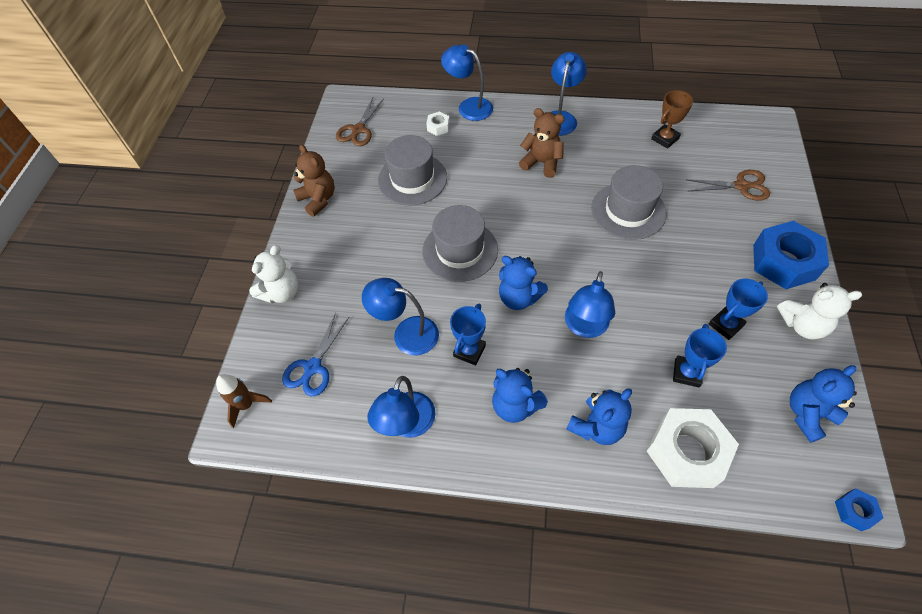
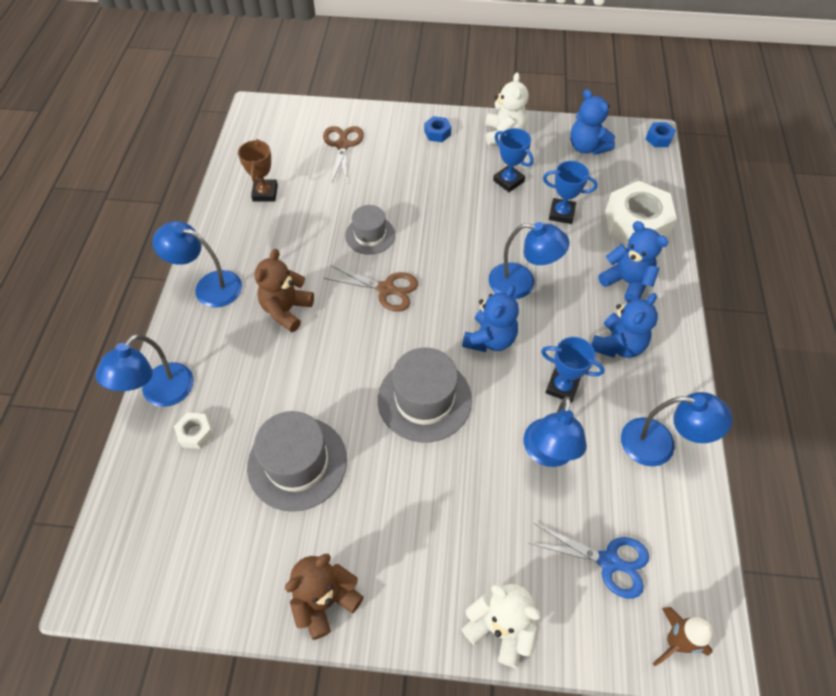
camera: 95 degrees left, 0 degrees up
brown scissors [336,98,384,146] -> brown scissors moved to [324,265,418,312]
grey hat [591,165,667,240] -> grey hat [345,205,395,255], size x0.62
brown trophy [651,90,693,149] -> brown trophy turned 45 degrees clockwise [238,139,278,202]
blue nut [753,221,829,289] -> blue nut [424,116,451,142], size x0.45

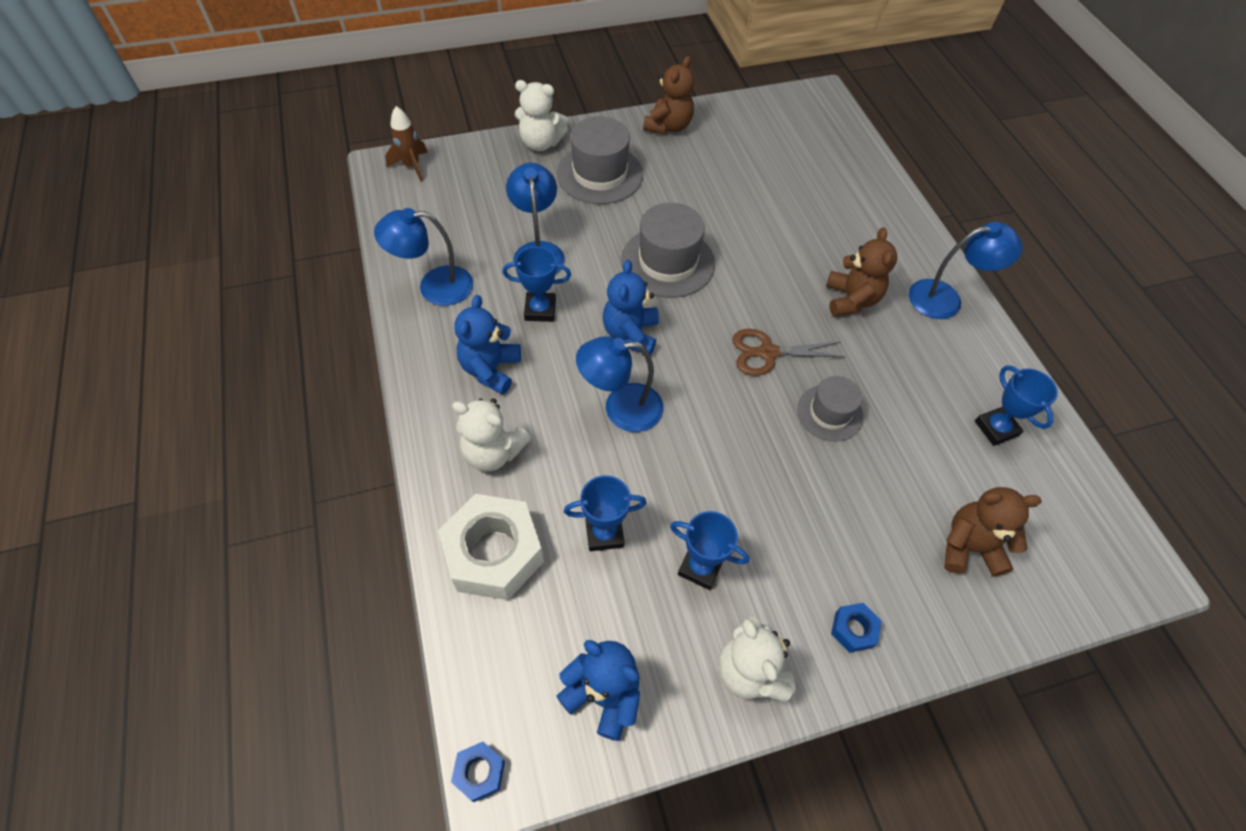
camera: 155 degrees right, 0 degrees up
blue lamp [95,334,193,407] -> none
white nut [174,412,214,449] -> none
brown trophy [238,139,278,202] -> blue trophy [975,366,1058,446]
grey hat [247,411,347,512] -> grey hat moved to [557,116,643,204]
brown scissors [323,126,364,183] -> brown teddy bear [944,487,1042,577]
blue scissors [529,523,649,599] -> none
blue teddy bear [598,221,669,301] -> white teddy bear [452,398,531,471]

